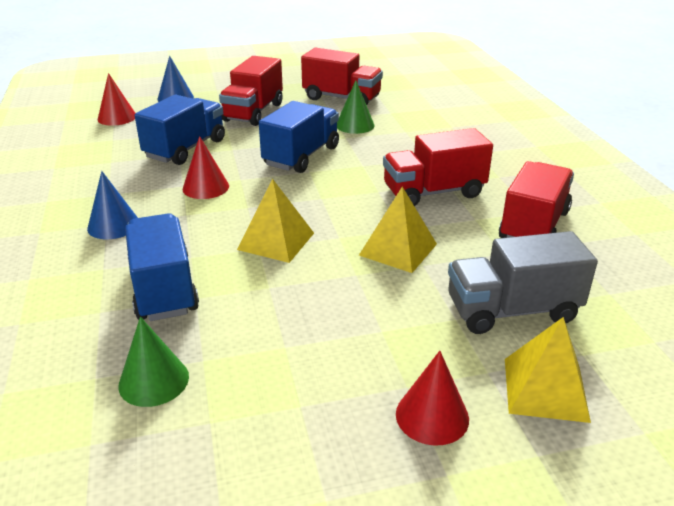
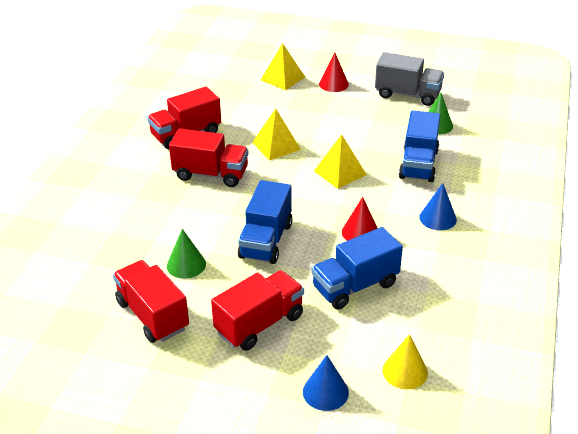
camera: 150 degrees left, 5 degrees up
red cone [98,73,135,126] -> yellow cone [383,334,428,389]
blue truck [259,101,339,173] -> blue truck turned 45 degrees counterclockwise [238,180,293,264]
grey truck [448,231,598,334] -> grey truck moved to [375,52,444,106]

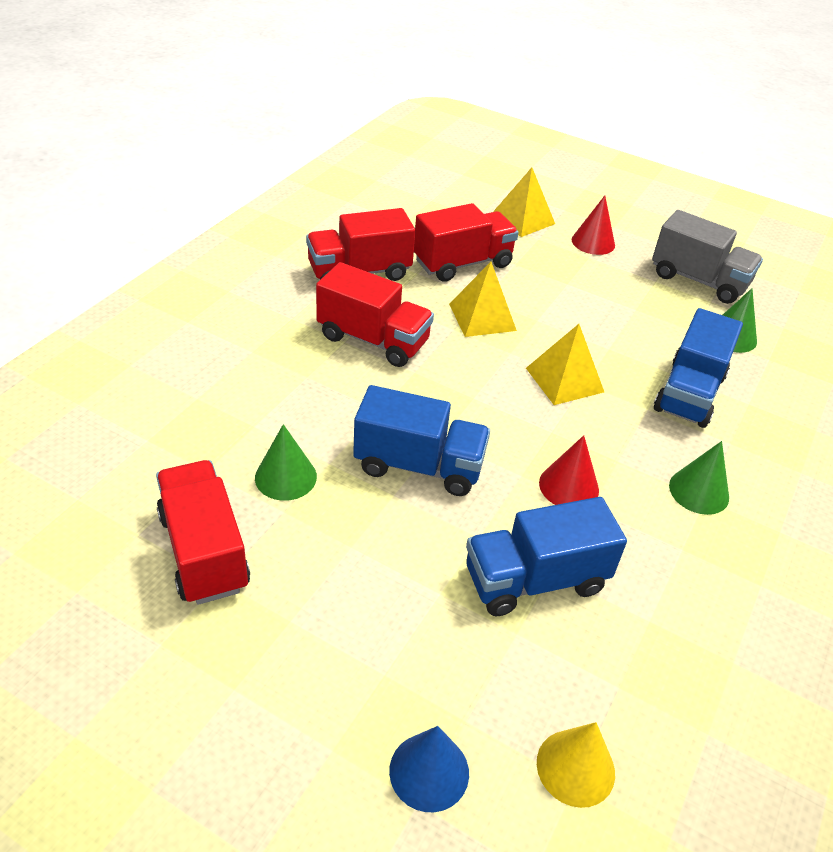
camera: 10 degrees right, 5 degrees up
red truck [211,270,304,351] -> red truck moved to [414,203,519,282]
blue truck [238,180,293,264] -> blue truck turned 105 degrees counterclockwise [353,385,490,496]
blue cone [419,183,457,230] -> green cone [669,441,729,515]

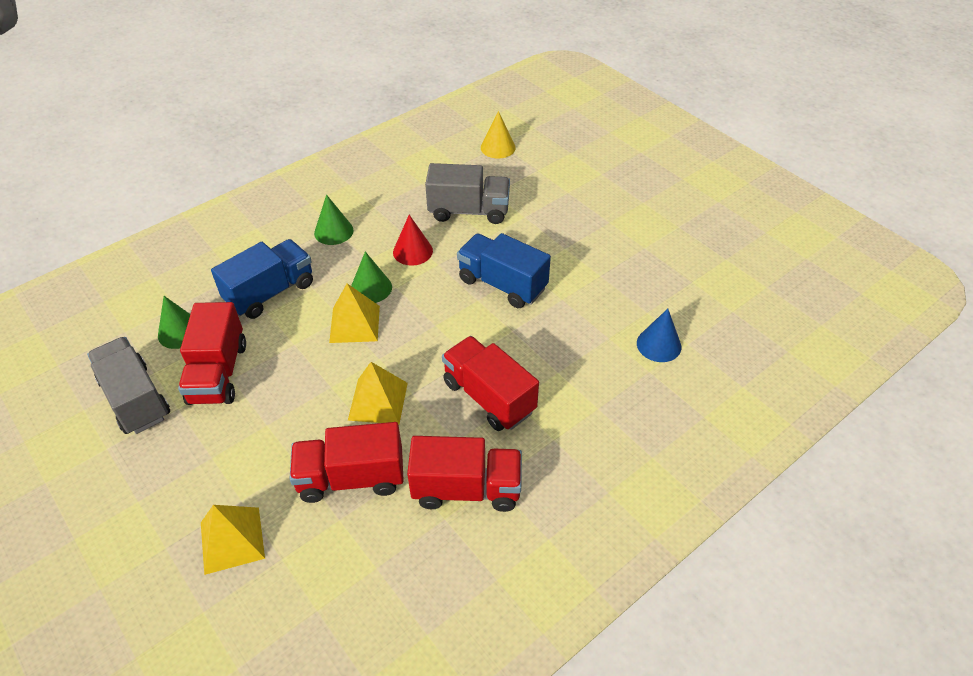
camera: 155 degrees left, 5 degrees up
red truck [156,460,250,605] -> red truck moved to [178,302,246,405]
green cone [255,424,317,501] -> green cone moved to [351,252,392,303]
blue cone [389,726,469,812] -> blue cone moved to [637,309,681,362]
blue truck [466,497,627,616] -> grey truck [425,163,510,224]
red cone [572,196,615,255] -> none

